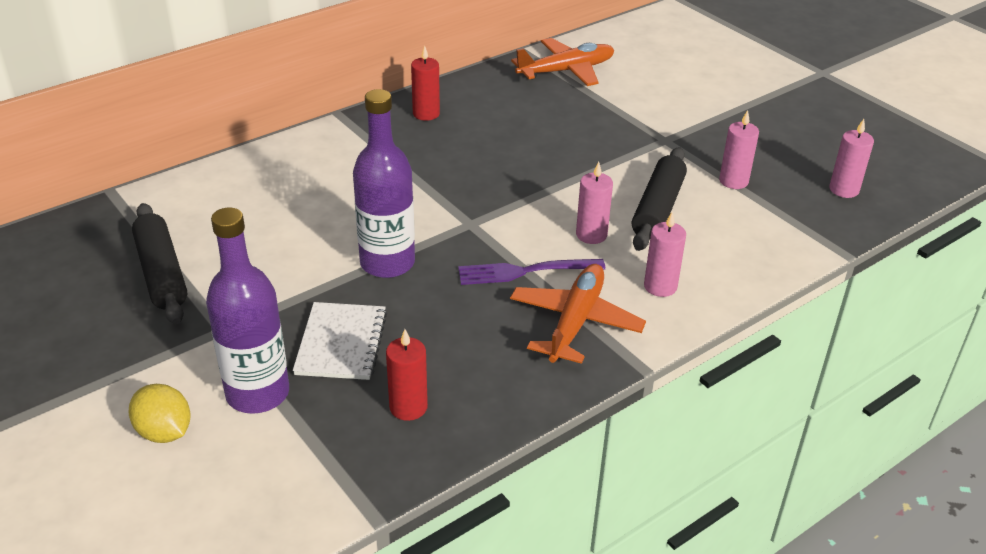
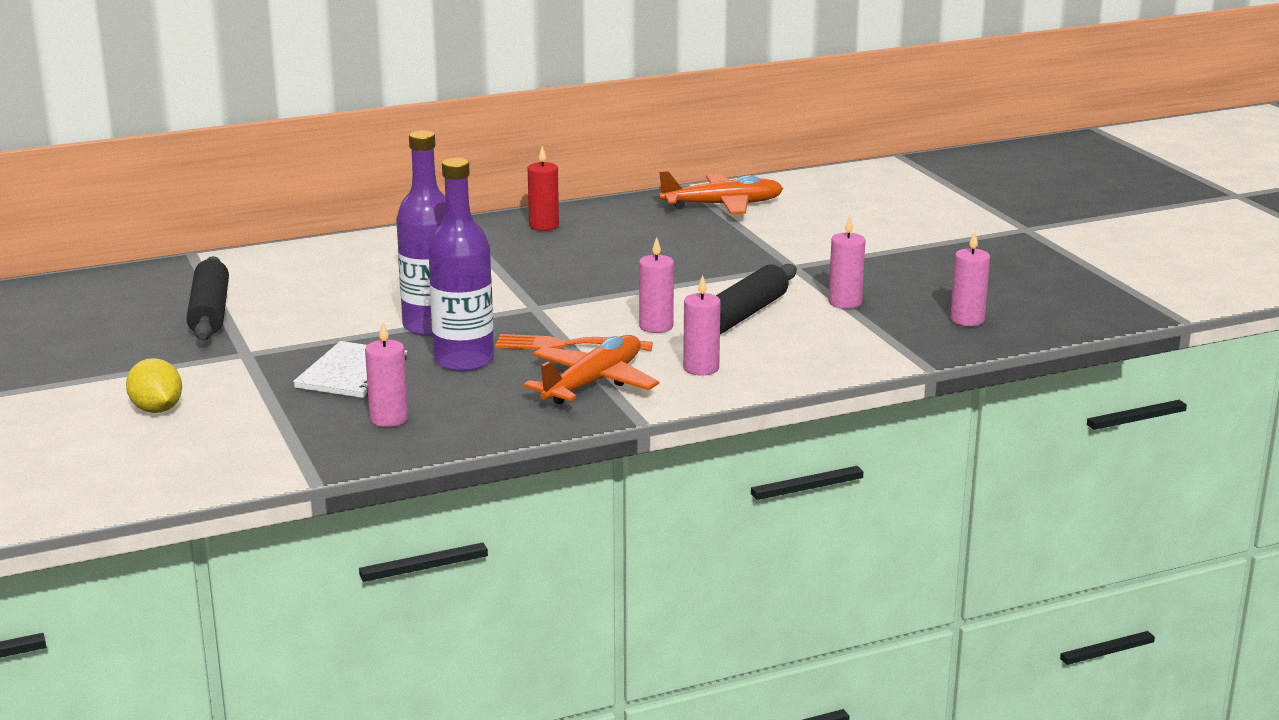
camera: 15 degrees right, 15 degrees down
purple bottle [206,208,289,414] -> purple bottle moved to [428,158,494,372]
red candle [386,329,428,421] -> pink candle [365,322,408,427]
purple fork [458,259,605,285] -> orange fork [495,334,653,351]

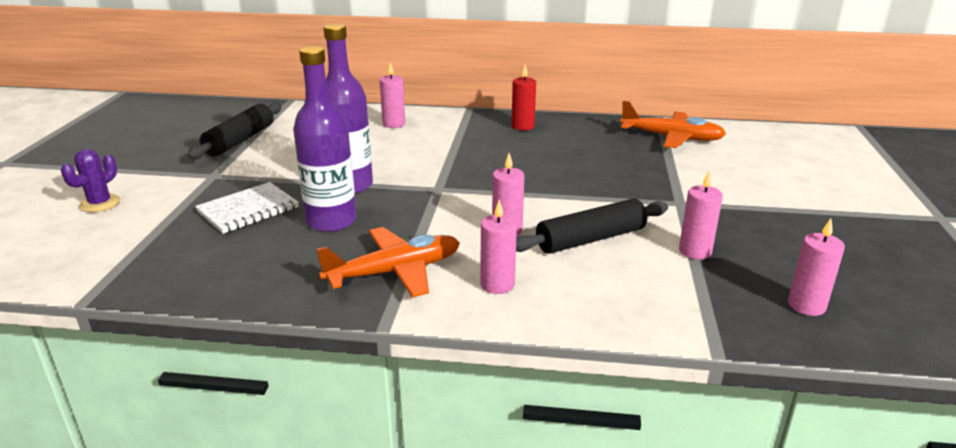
camera: 30 degrees right, 5 degrees up
yellow lemon [126,358,182,413] -> purple cactus [61,149,120,212]
pink candle [365,322,408,427] -> pink candle moved to [380,63,405,128]
orange fork [495,334,653,351] -> none

